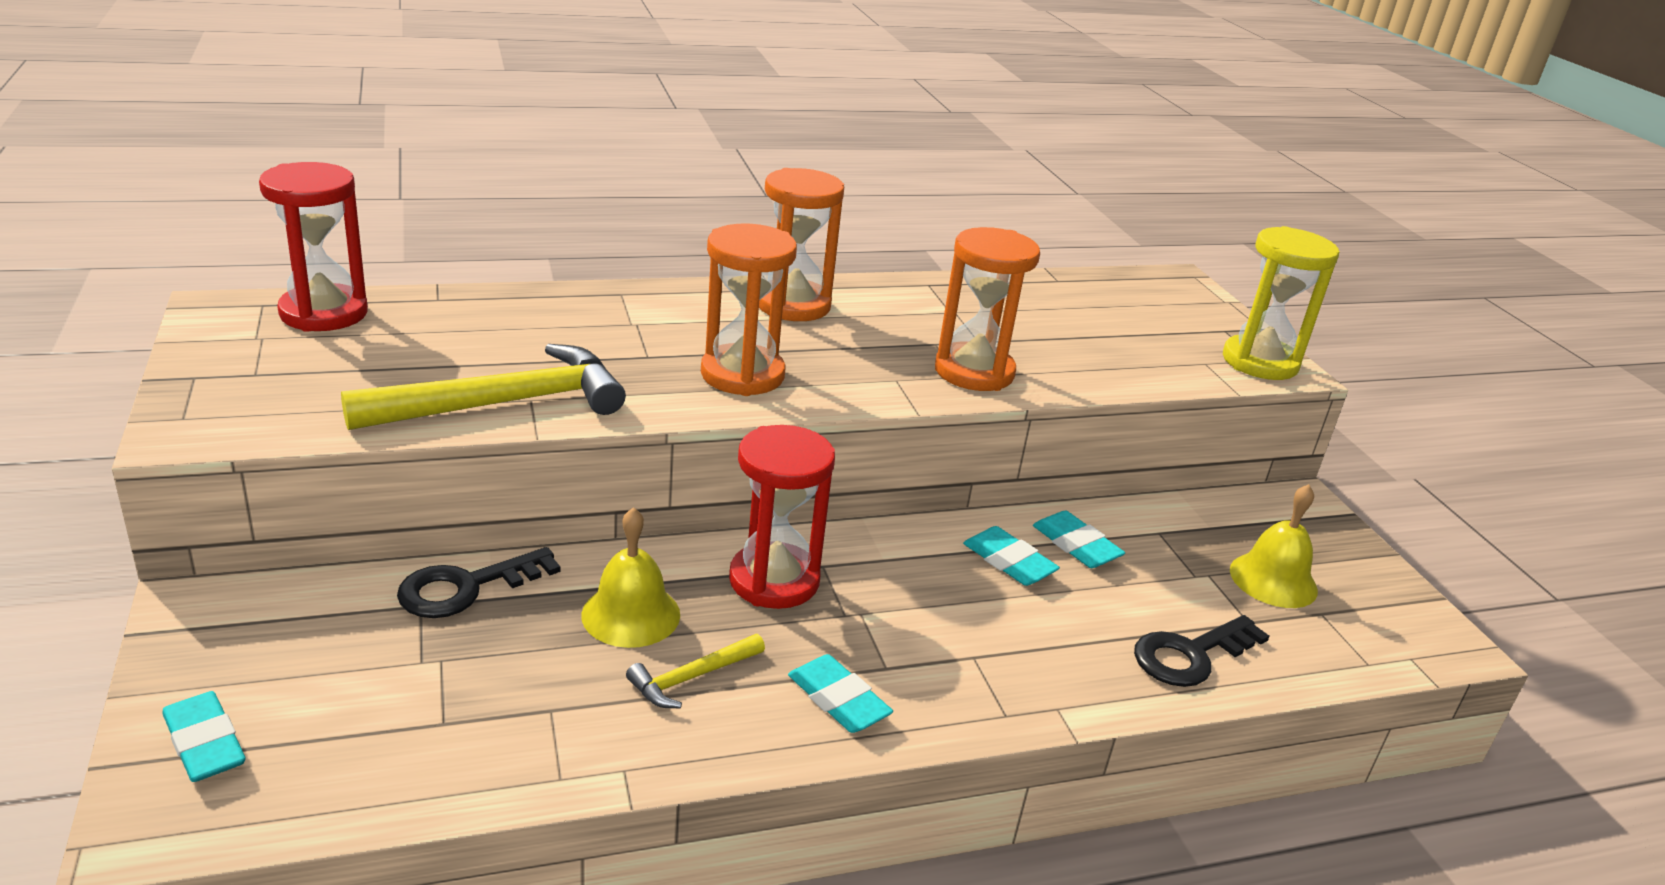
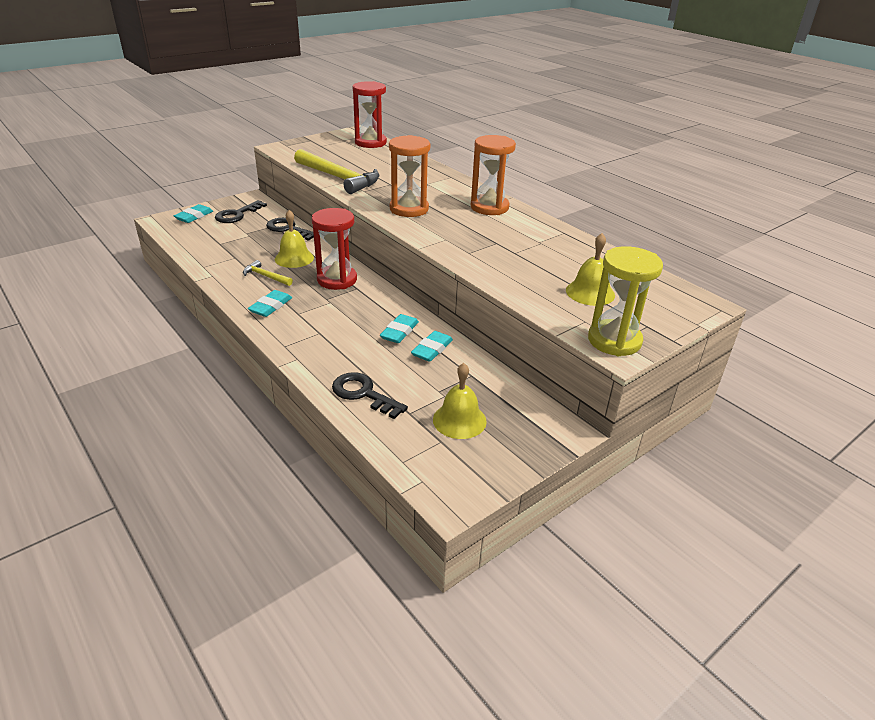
camera: 70 degrees right, 5 degrees up
orange hourglass [935,227,1040,391] -> none
none -> black key [215,200,267,223]
none -> yellow bell [566,233,615,306]

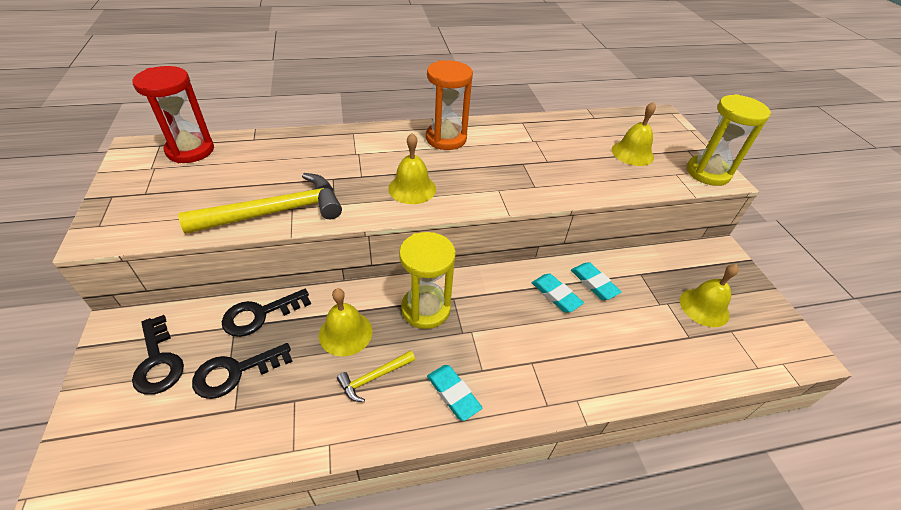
camera: 65 degrees left, 10 degrees up
turquoise eraser [174,204,213,223] -> none
red hourglass [312,208,357,290] -> yellow hourglass [399,232,456,329]
black key [332,372,408,419] -> black key moved to [192,343,293,399]
orange hourglass [389,135,430,217] -> yellow bell [388,133,436,204]

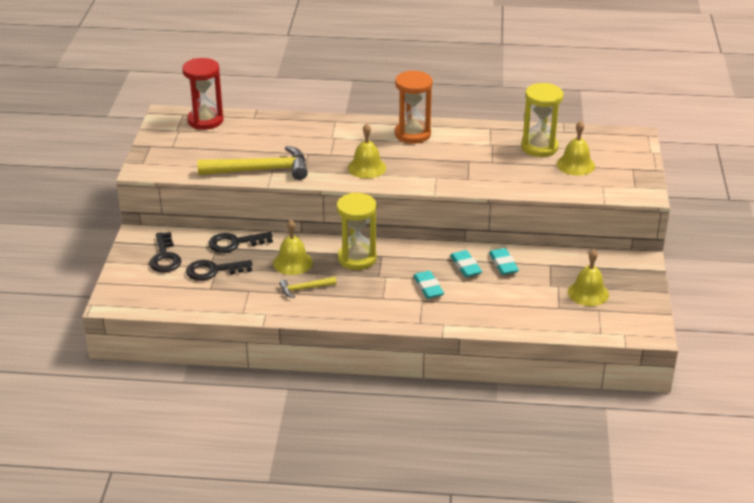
camera: 20 degrees right, 10 degrees down
turquoise eraser [427,365,483,421] -> turquoise eraser moved to [413,271,444,299]
yellow hourglass [687,94,771,186] -> yellow hourglass moved to [521,83,564,157]

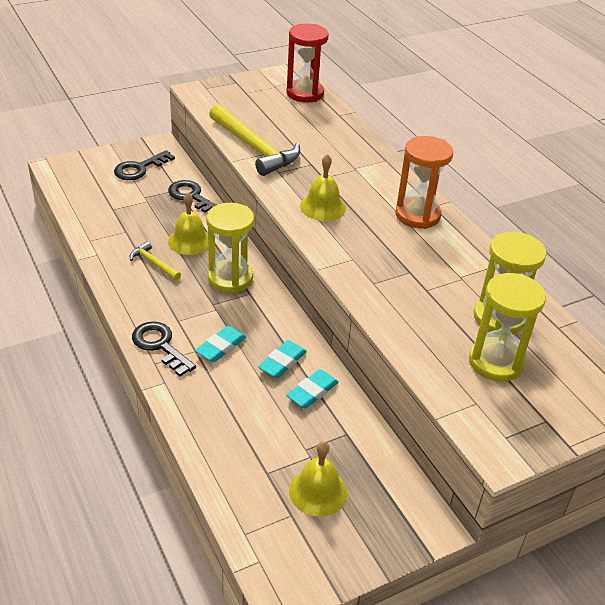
camera: 55 degrees right, 5 degrees up
black key [186,260,252,281] -> black key moved to [132,321,196,376]
yellow bell [557,121,595,176] -> yellow hourglass [469,273,546,382]

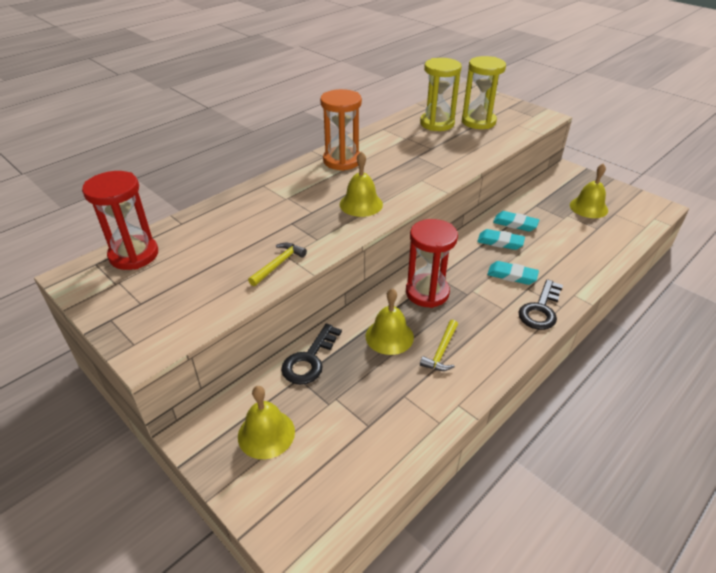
camera: 105 degrees left, 0 degrees up
black key [114,150,175,180] -> yellow bell [238,386,295,459]
yellow hourglass [206,203,254,293] -> red hourglass [406,219,458,308]
yellow hammer [209,104,300,176] -> yellow hammer [248,243,307,286], size x0.49

